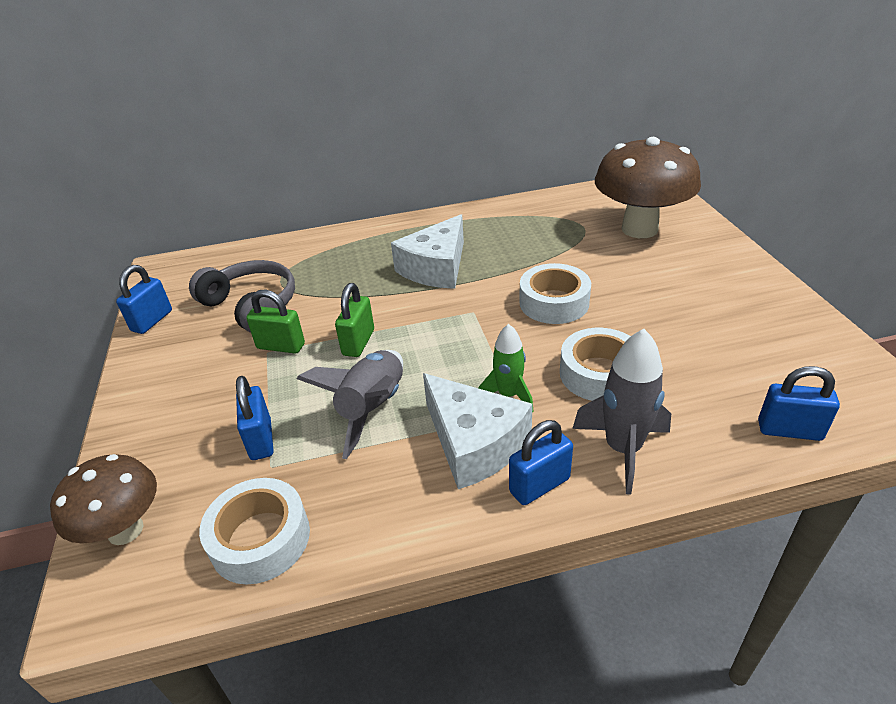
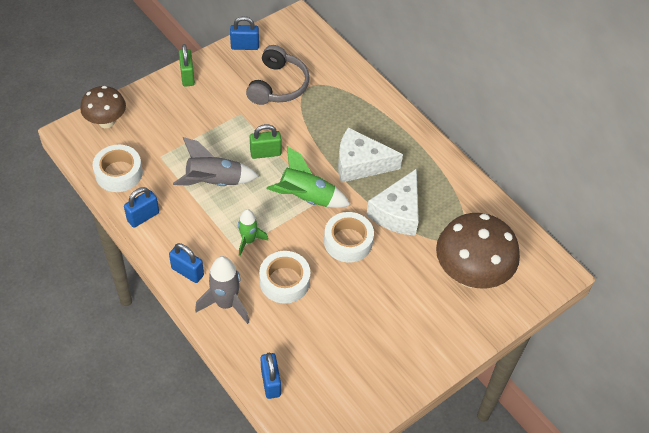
camera: 60 degrees right, 15 degrees up
blue padlock [236,376,274,460] -> blue padlock moved to [124,187,159,228]
green padlock [246,290,305,354] -> green padlock moved to [179,44,195,87]
white cheese [423,373,533,489] -> white cheese moved to [366,168,419,236]
none -> green rocket [266,146,350,208]

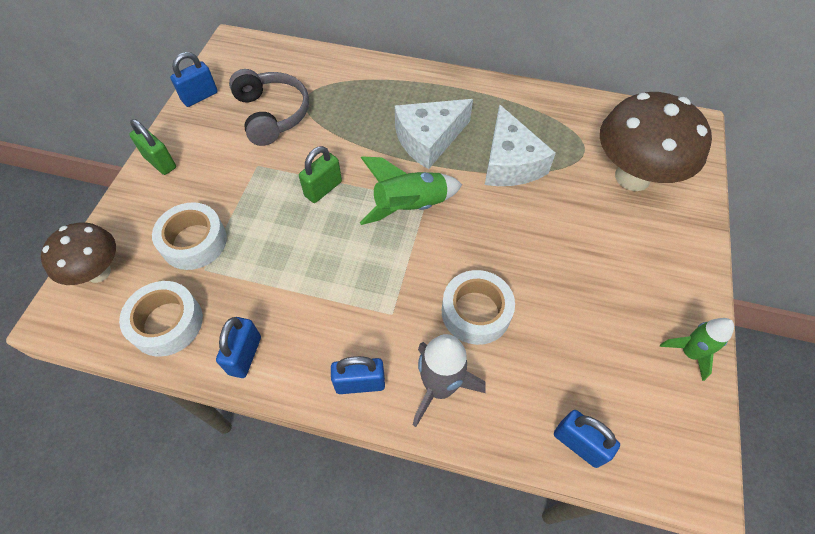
camera: 35 degrees left, 5 degrees up
grey rocket [173,137,259,186] -> none
green rocket [238,209,268,256] -> green rocket moved to [660,318,734,381]
white tape [324,212,374,262] -> white tape moved to [152,202,227,270]

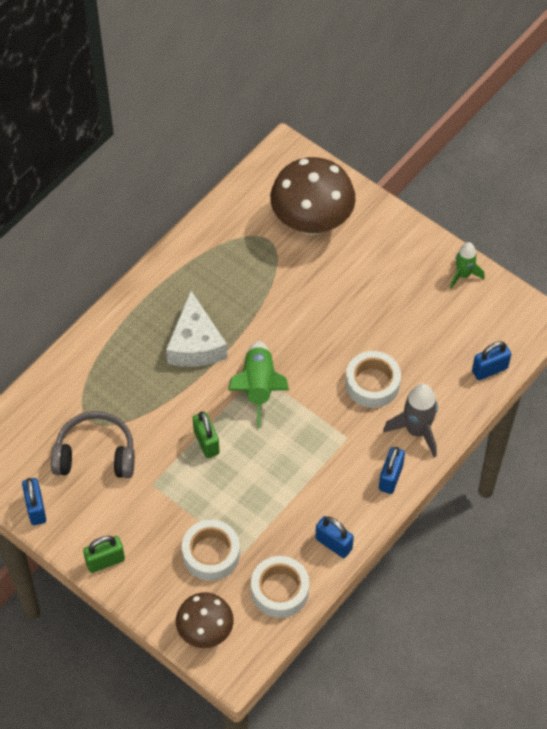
camera: 65 degrees left, 0 degrees up
white cheese [485,104,556,186] -> none

